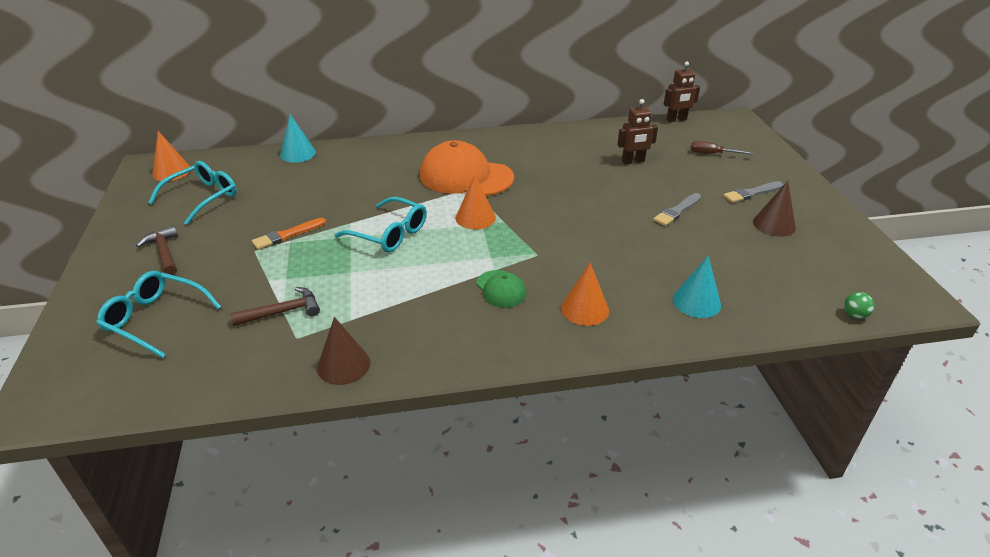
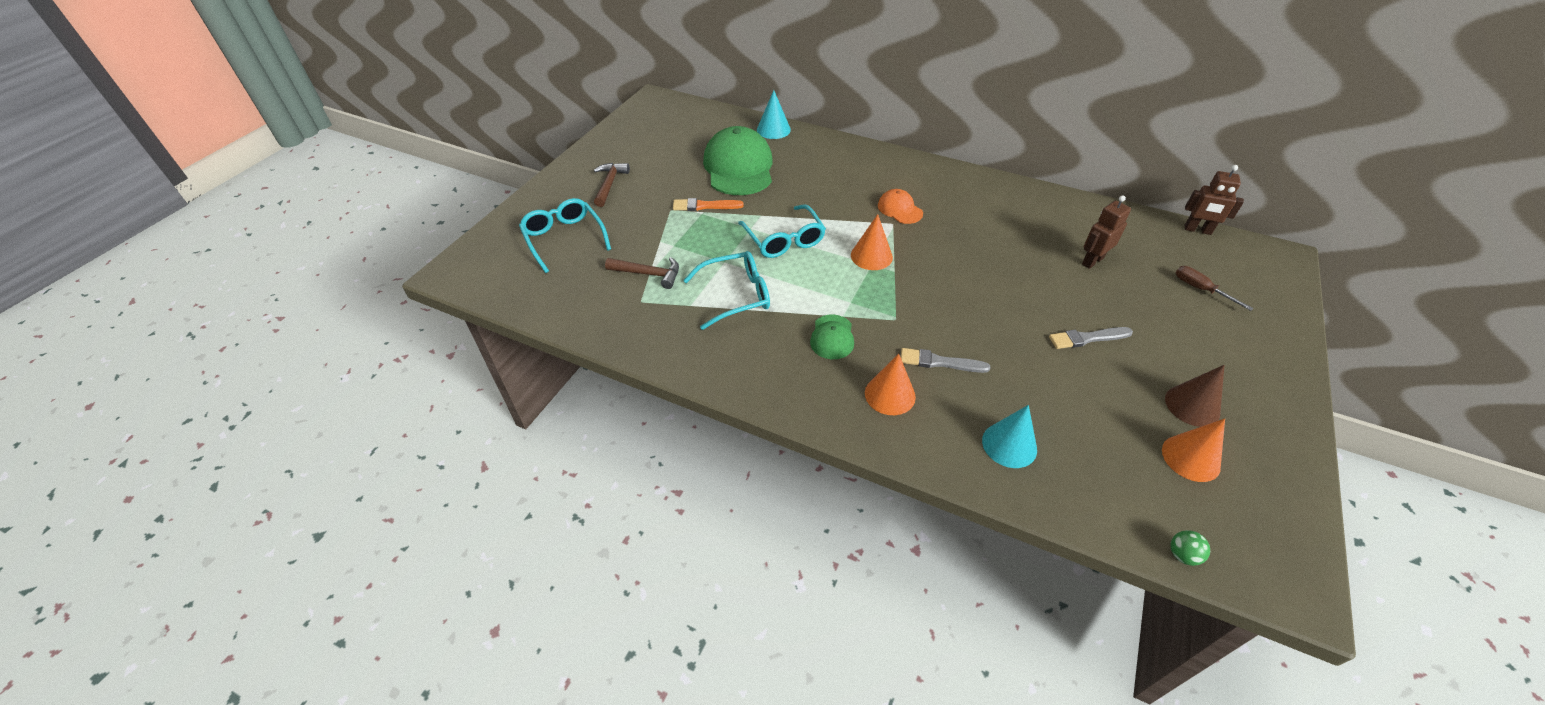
camera: 35 degrees right, 10 degrees up
turquoise glasses [148,161,237,225] -> turquoise glasses moved to [683,251,770,330]
orange cone [152,131,190,181] -> orange cone moved to [1162,419,1225,482]
brown cone [317,317,371,385] -> none
orange cap [420,140,514,196] -> orange cap [878,189,923,224], size x0.48
brown robot [617,99,658,164] -> brown robot turned 120 degrees clockwise [1082,195,1131,269]
grey brush [723,181,783,203] -> grey brush moved to [901,348,990,373]
none -> green cap [703,126,773,195]

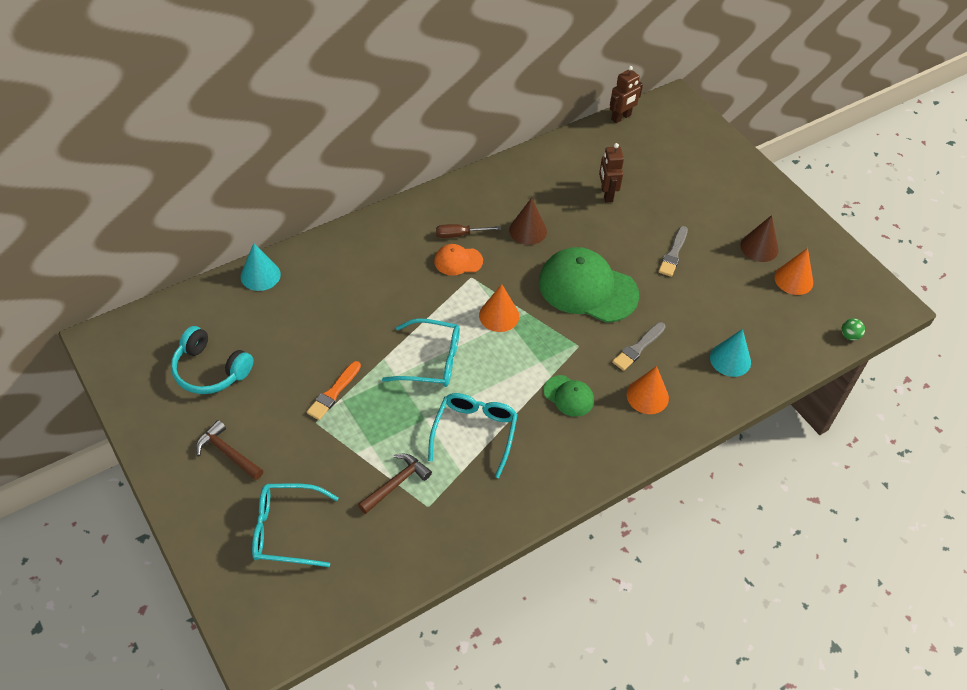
camera: 60 degrees left, 5 degrees up
green cap [703,126,773,195] -> green cap moved to [539,247,639,323]
brown screwdriver [1176,266,1254,311] -> brown screwdriver moved to [436,224,501,238]
none -> turquoise headphones [171,326,254,394]
none -> brown cone [509,198,547,245]

